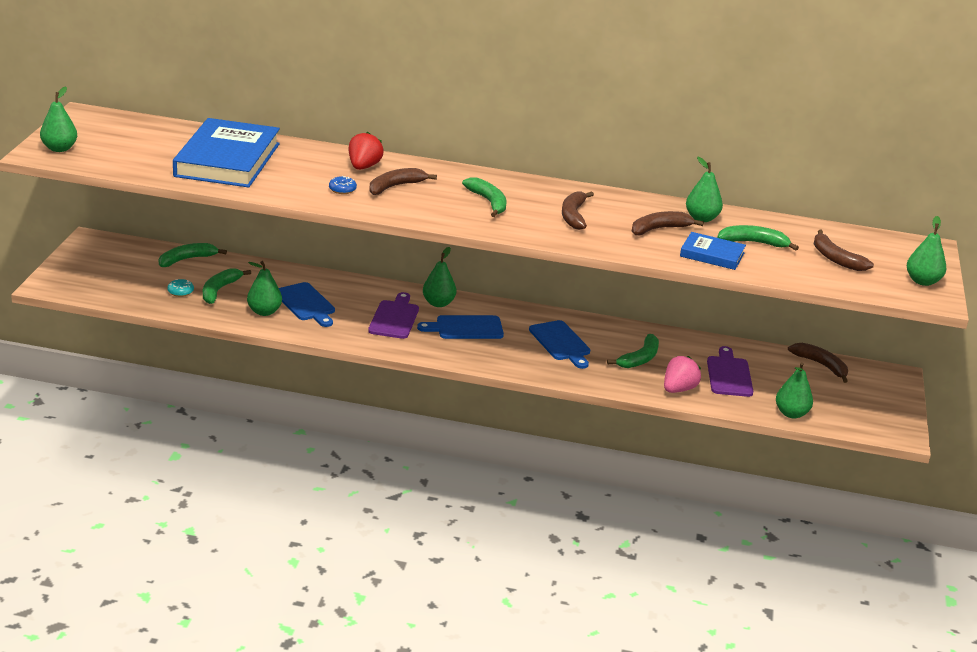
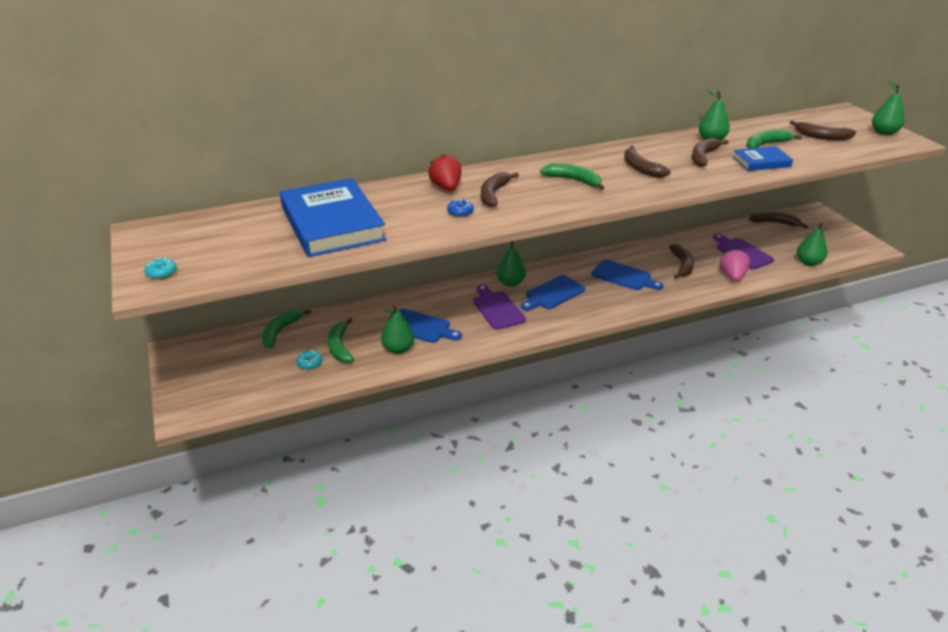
camera: 30 degrees left, 5 degrees up
green pear [40,87,77,152] -> turquoise donut [144,257,177,279]
green banana [607,334,659,368] -> brown banana [669,244,694,278]

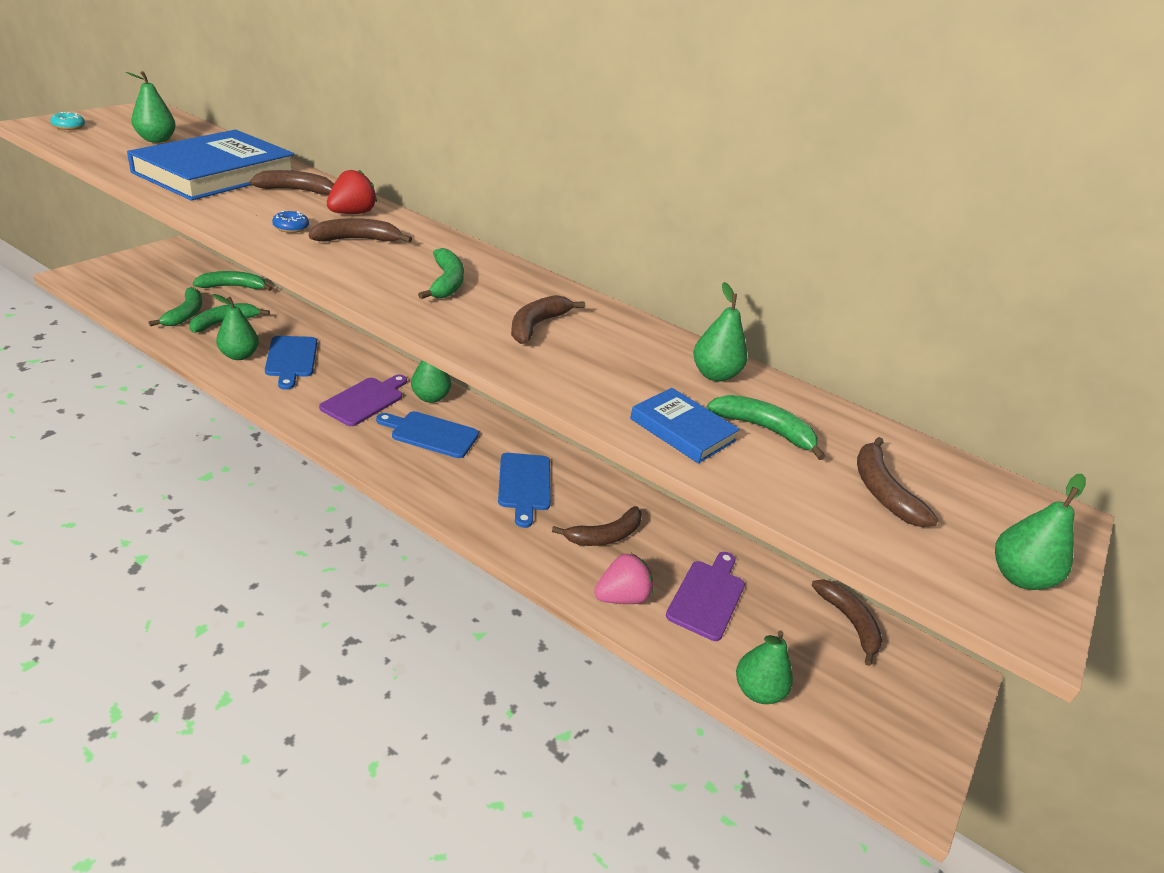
camera: 50 degrees right, 0 degrees up
turquoise donut [297,350,323,370] -> green banana [149,287,202,326]
brown banana [692,138,729,167] -> brown banana moved to [250,170,334,195]
none -> green pear [126,71,176,143]

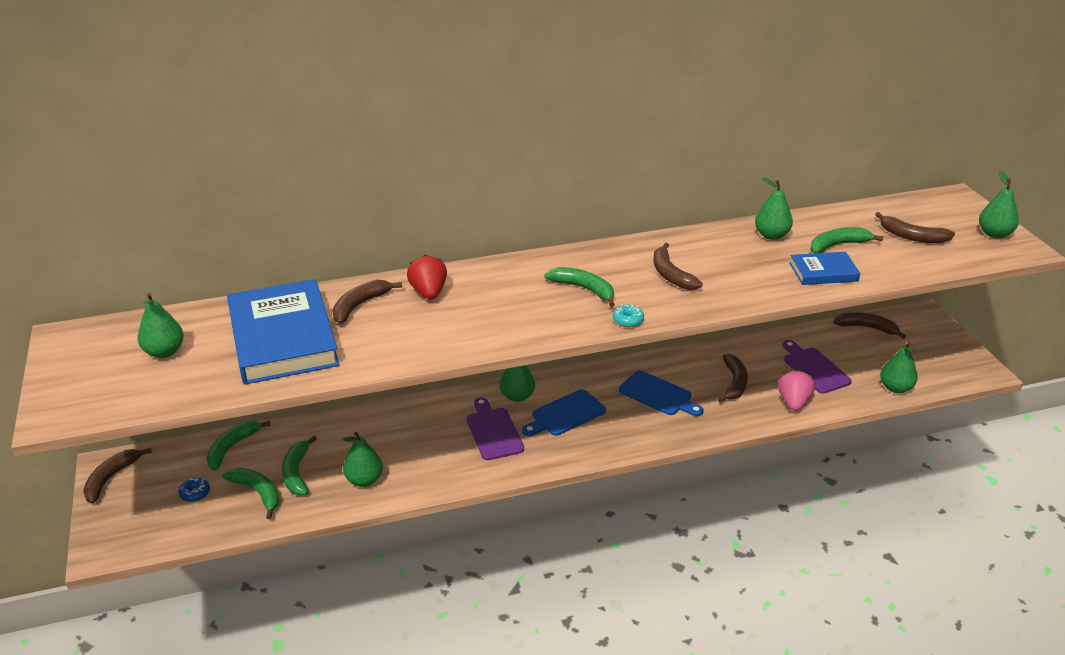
camera: 45 degrees left, 0 degrees up
turquoise donut [50,112,85,130] -> turquoise donut moved to [613,304,644,327]
blue cutting board [265,336,317,390] -> none
blue donut [272,211,309,233] -> blue donut moved to [178,477,210,502]
brown banana [309,218,412,243] -> brown banana moved to [83,448,152,503]

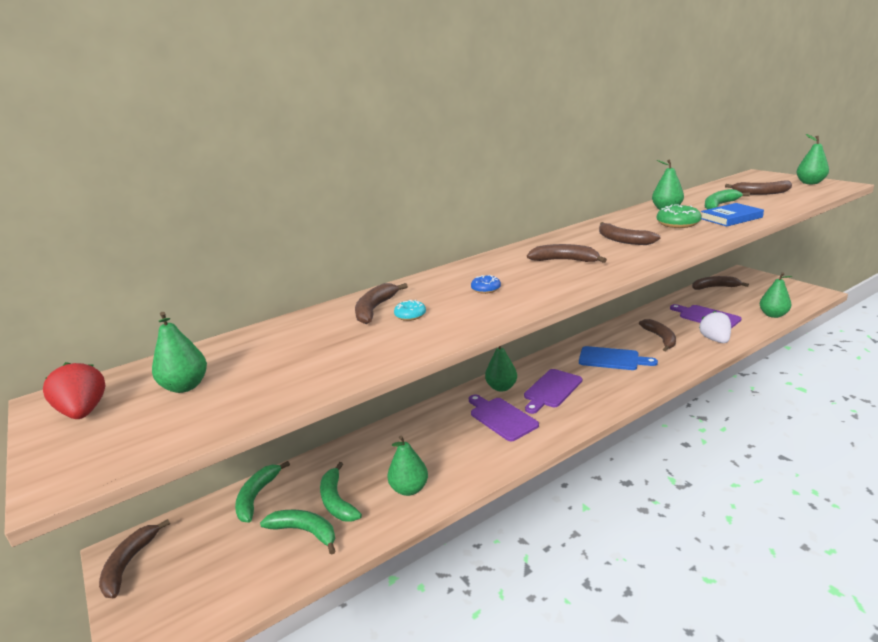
camera: 15 degrees left, 10 degrees down
blue donut [178,477,210,502] -> blue donut moved to [471,275,501,294]
blue book [227,279,340,385] -> none
red strawberry [407,254,447,299] -> red strawberry moved to [43,362,105,419]
blue cutting board [522,389,606,436] -> purple cutting board [524,369,582,414]
green banana [544,267,615,307] -> brown banana [527,244,607,263]
turquoise donut [613,304,644,327] -> turquoise donut moved to [394,300,426,321]
pink strawberry [778,370,815,411] -> white strawberry [699,311,731,343]
none -> green donut [656,204,701,228]

